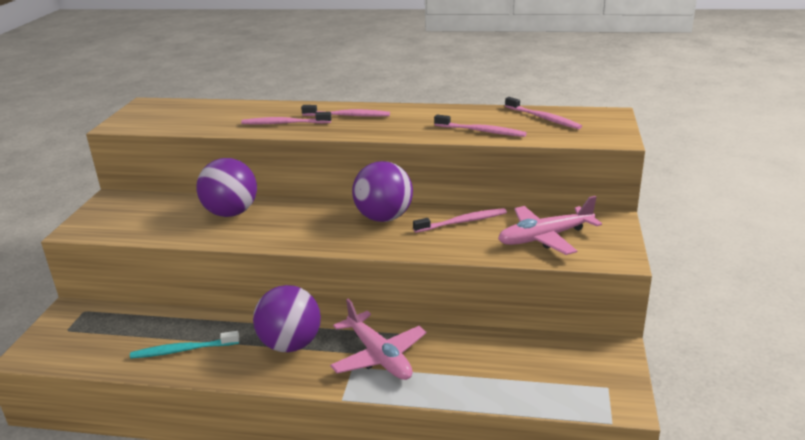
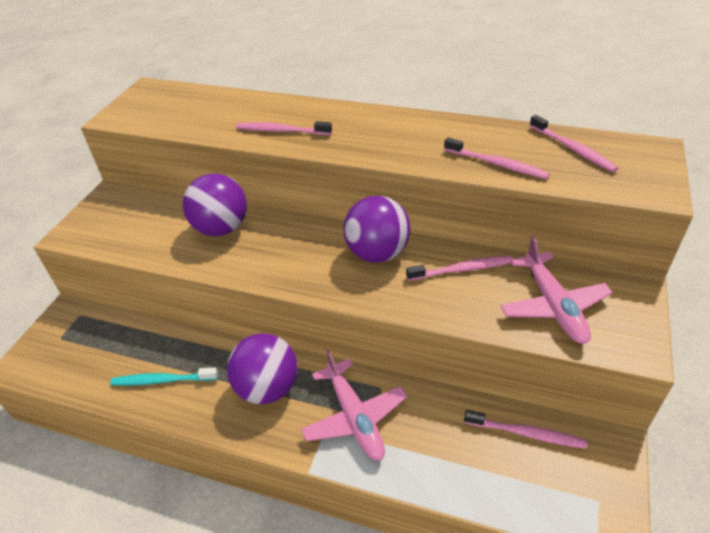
camera: 10 degrees right, 15 degrees up
pink toothbrush [301,105,390,117] -> pink toothbrush moved to [464,410,587,449]
pink plane [498,196,602,255] -> pink plane turned 90 degrees counterclockwise [501,236,613,344]

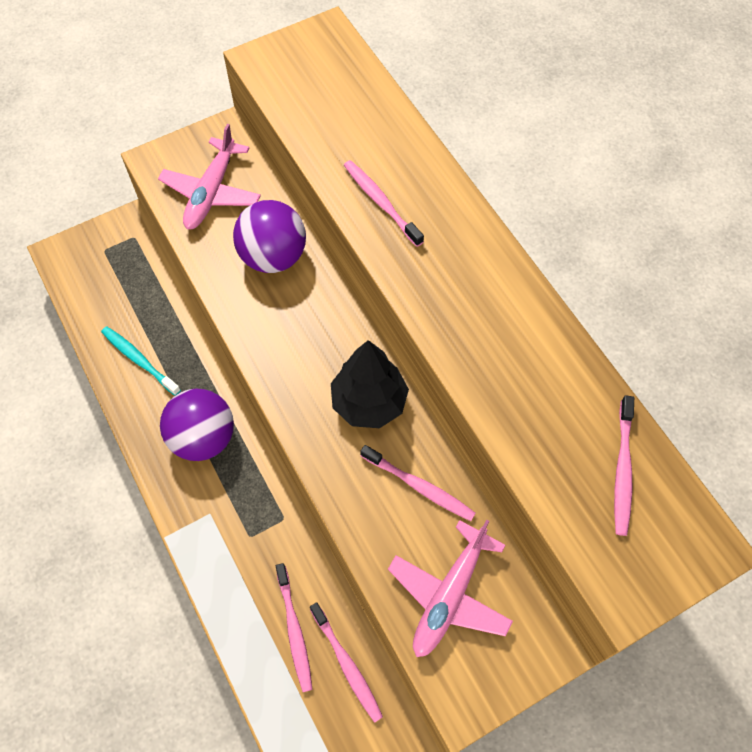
camera: 40 degrees right, 20 degrees up
pink plane [301,349,407,460] -> pink plane moved to [158,124,261,229]
purple ball [343,196,410,263] -> black tree [331,340,409,428]
pink toothbrush [444,137,550,179] -> pink toothbrush moved to [276,563,313,692]

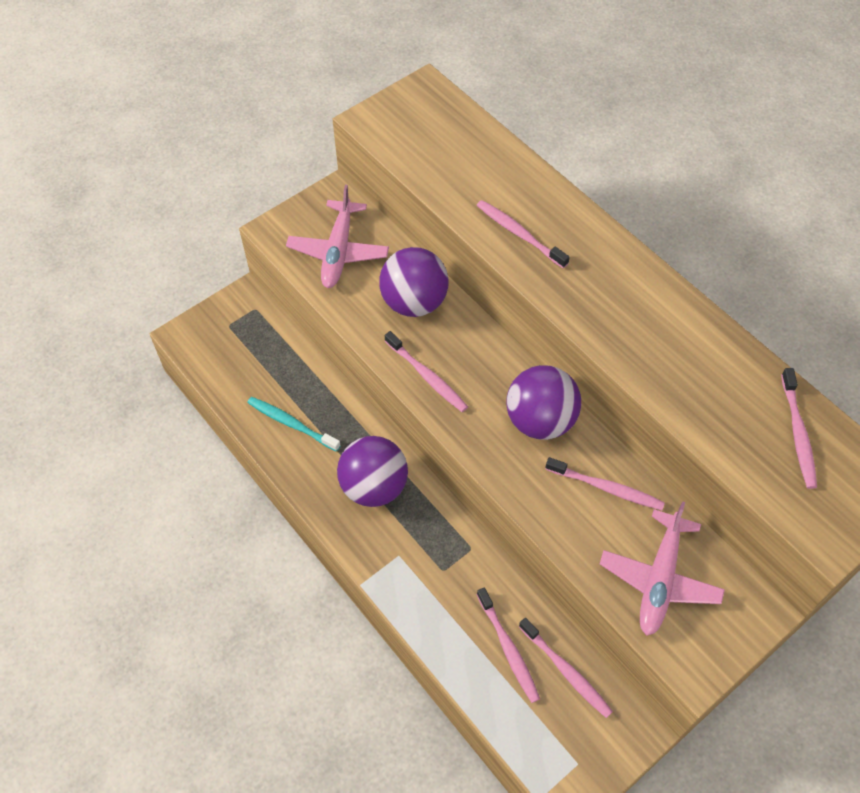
camera: 10 degrees left, 5 degrees down
black tree [331,340,409,428] -> purple ball [506,365,581,440]
none -> pink toothbrush [385,331,468,412]

